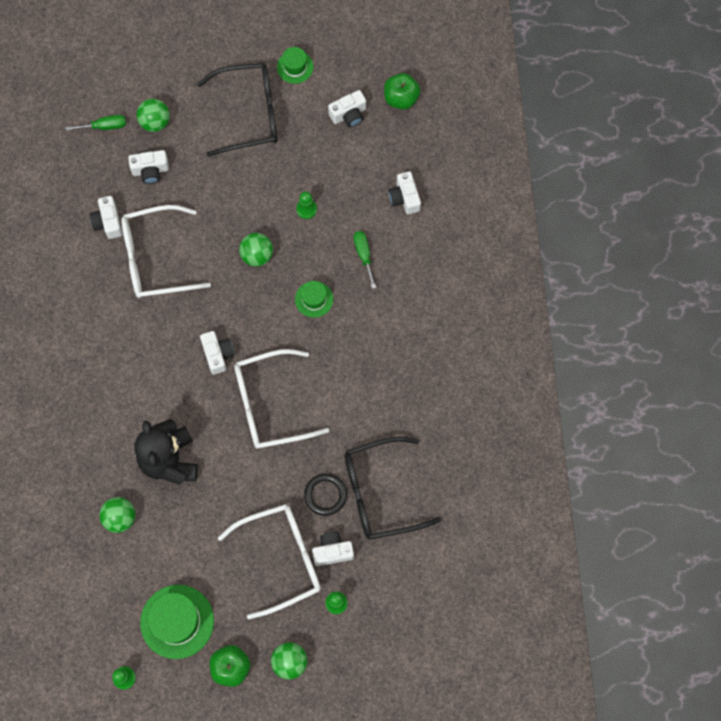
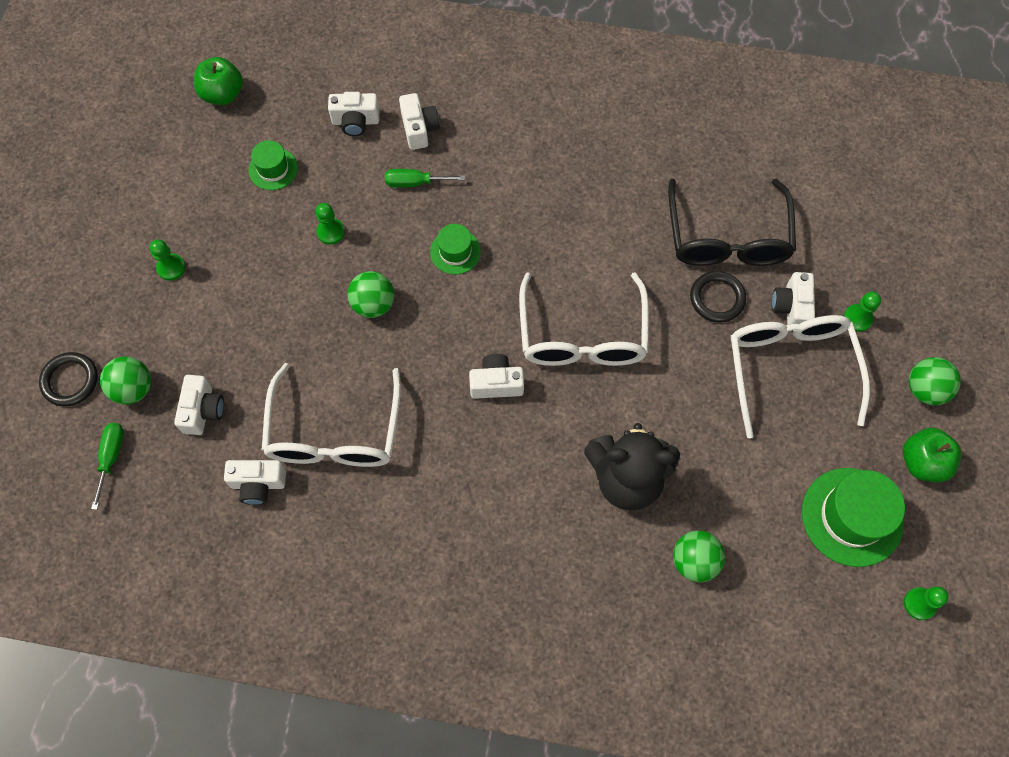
camera: 75 degrees left, 5 degrees down
black glasses [197,63,278,157] -> green pawn [150,239,186,281]
green hat [277,47,313,84] -> green hat moved to [248,140,298,190]
white camera [328,90,366,127] -> white camera moved to [399,93,440,150]
none -> black ring [39,352,98,407]

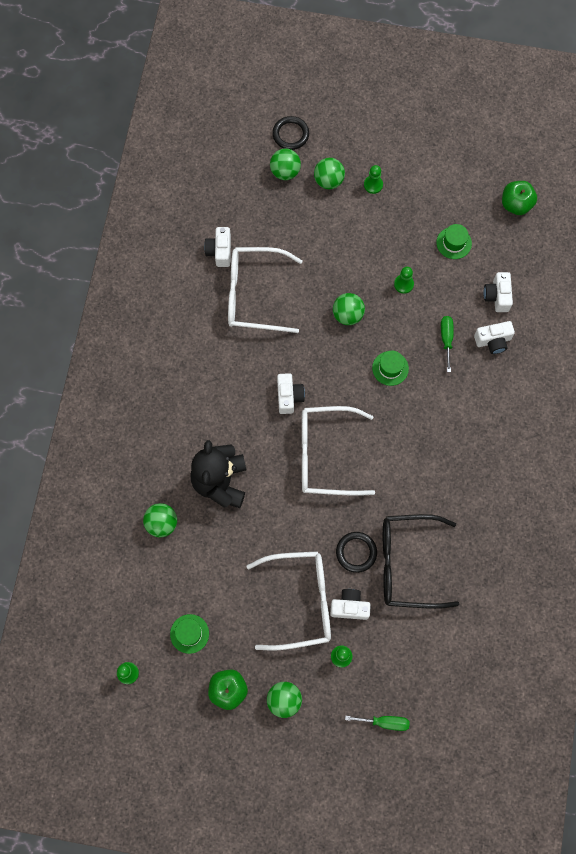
camera: 90 degrees right, 5 degrees up
green screwdriver [91,423,124,510] -> green screwdriver moved to [345,716,410,731]
white camera [174,375,224,435] -> none
green hat [802,468,905,567] -> green hat [170,614,209,654], size x0.55
none -> green ball [314,158,345,189]

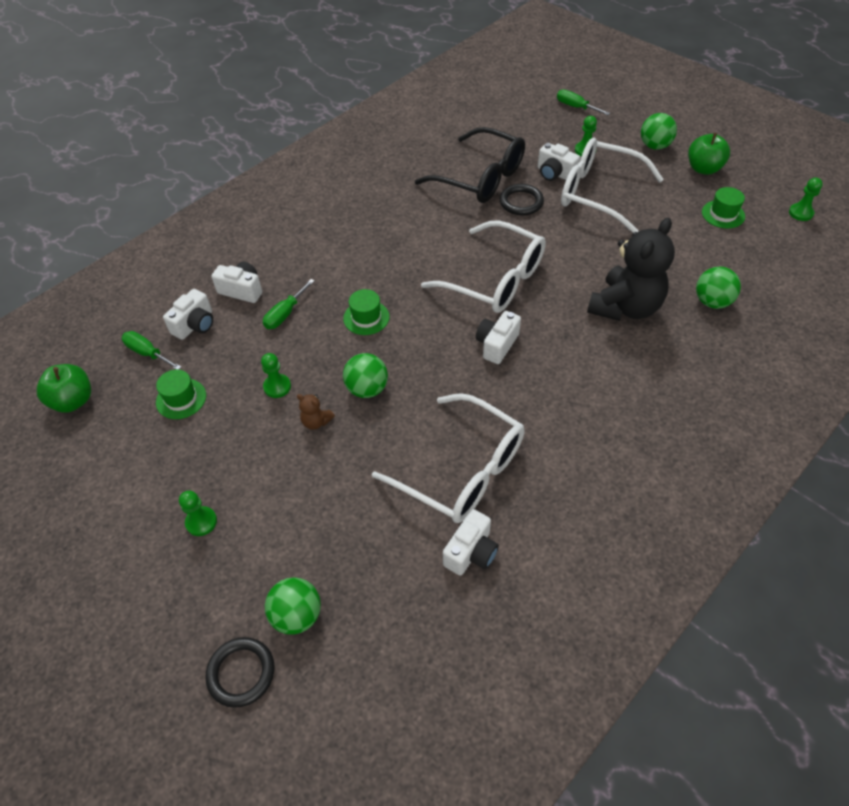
camera: 145 degrees left, 20 degrees down
green ball [314,158,345,189] -> none
none -> green screwdriver [122,331,181,370]
none -> brown teddy bear [297,394,335,430]

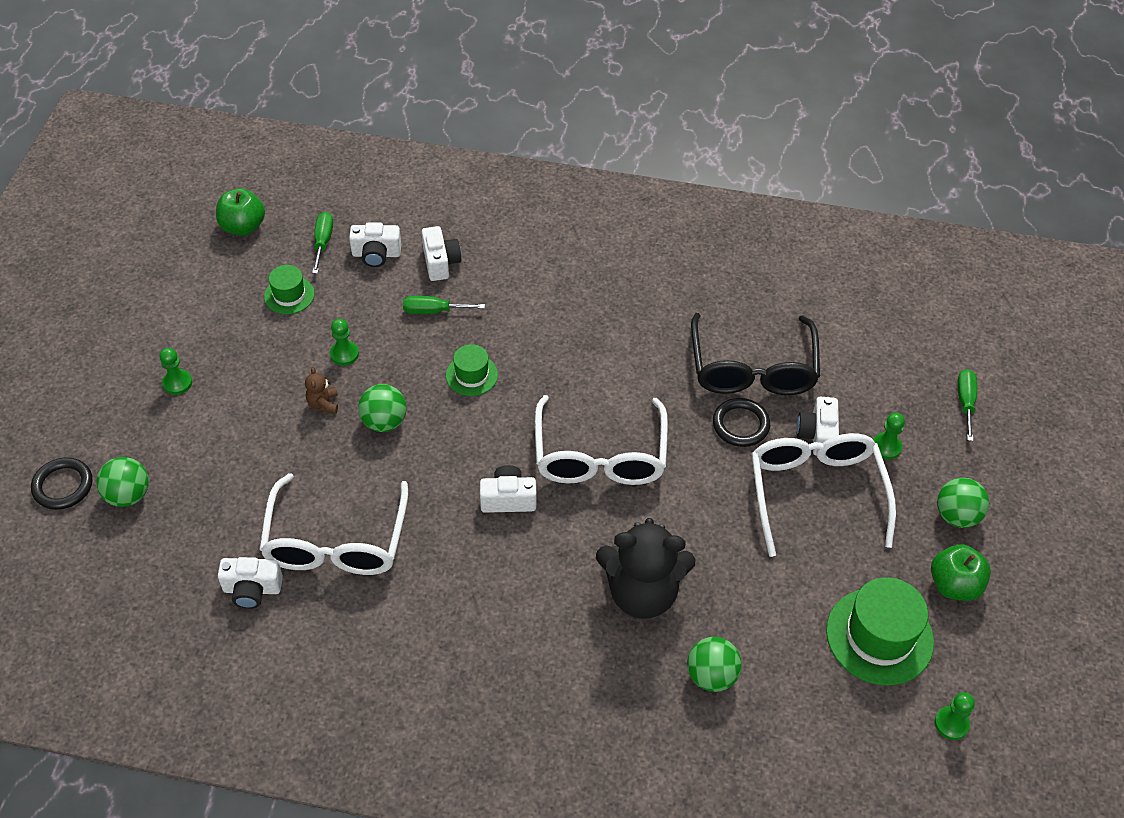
camera: 55 degrees right, 0 degrees up
green hat [702,187,745,228] -> green hat [826,577,934,685], size x1.81

